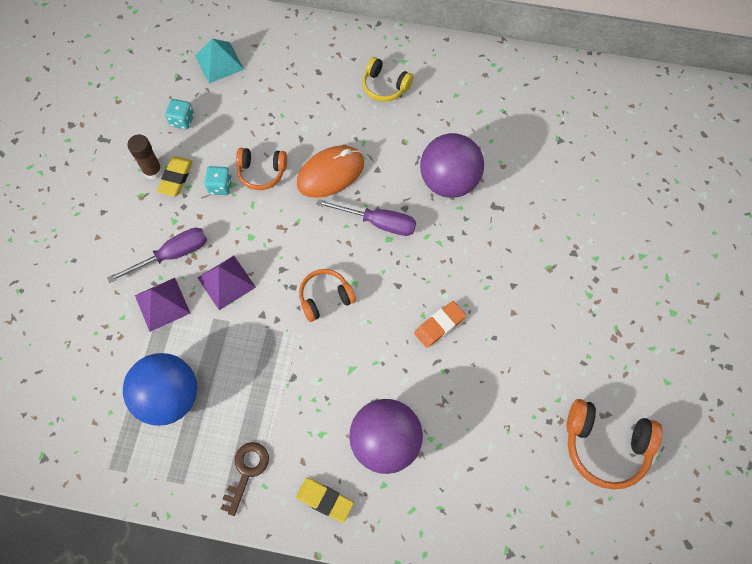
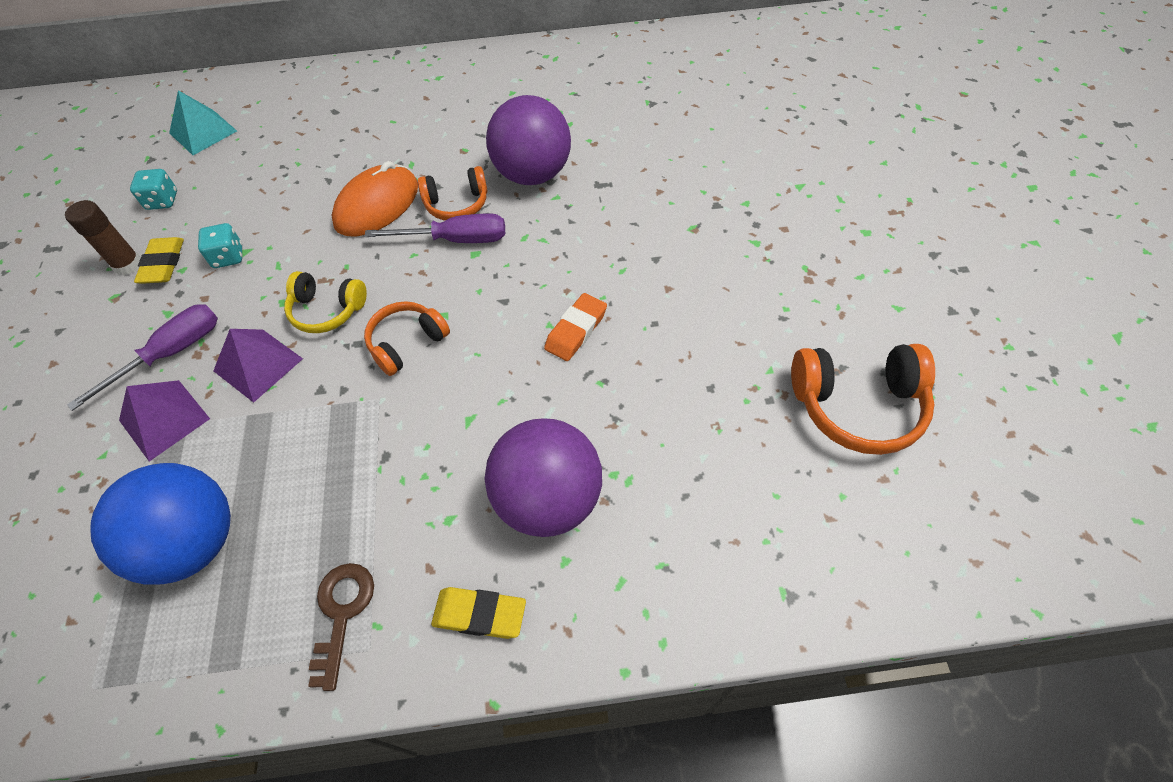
camera: 15 degrees left, 10 degrees down
orange headphones [236,148,287,190] -> orange headphones moved to [418,166,487,221]
yellow headphones [362,57,413,102] -> yellow headphones moved to [284,271,367,333]

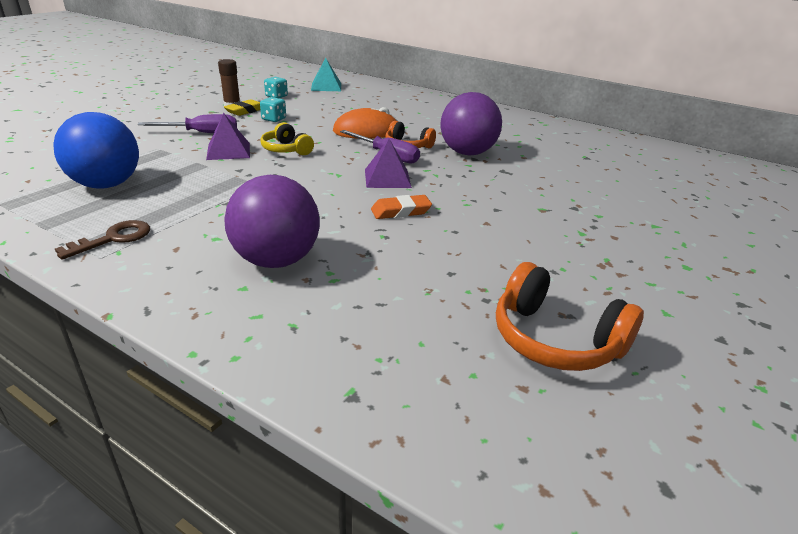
camera: 35 degrees right, 25 degrees down
purple pyramid [119,380,210,461] -> purple pyramid moved to [365,139,412,188]
orange headphones [364,301,450,376] -> none
yellow eraser [431,587,526,639] -> none

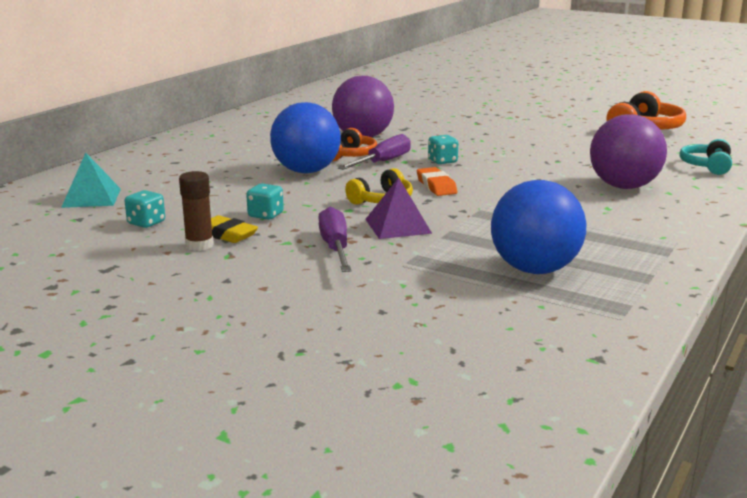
camera: 90 degrees left, 10 degrees down
brown key [55,220,150,260] -> none
orange mouse [333,107,398,139] -> blue ball [270,102,341,173]
purple pyramid [365,139,412,188] -> turquoise dice [428,135,458,164]
orange eraser [371,195,432,219] -> orange eraser moved to [417,167,457,196]
none -> turquoise headphones [679,139,732,175]

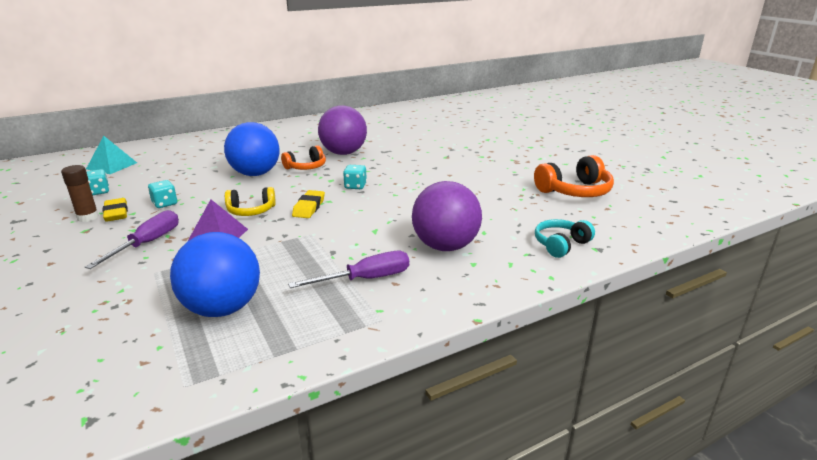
camera: 30 degrees right, 5 degrees up
purple screwdriver [338,134,411,170] -> purple screwdriver moved to [288,251,409,288]
orange eraser [417,167,457,196] -> yellow eraser [292,190,325,218]

